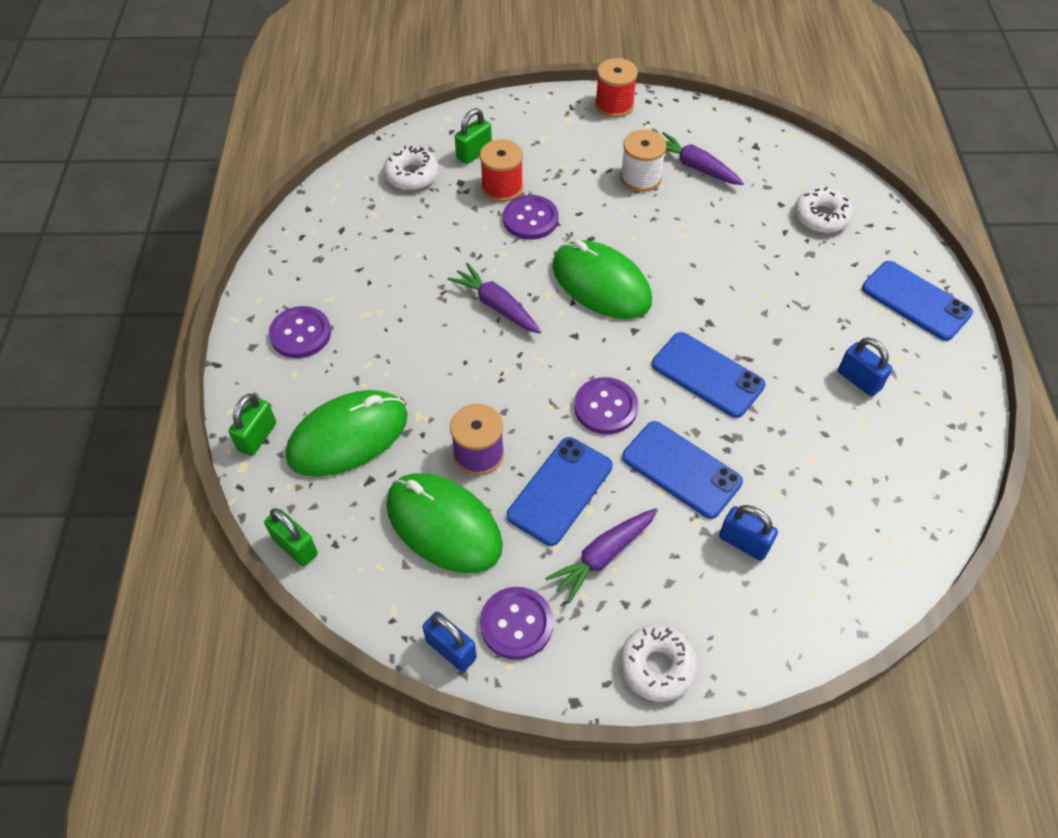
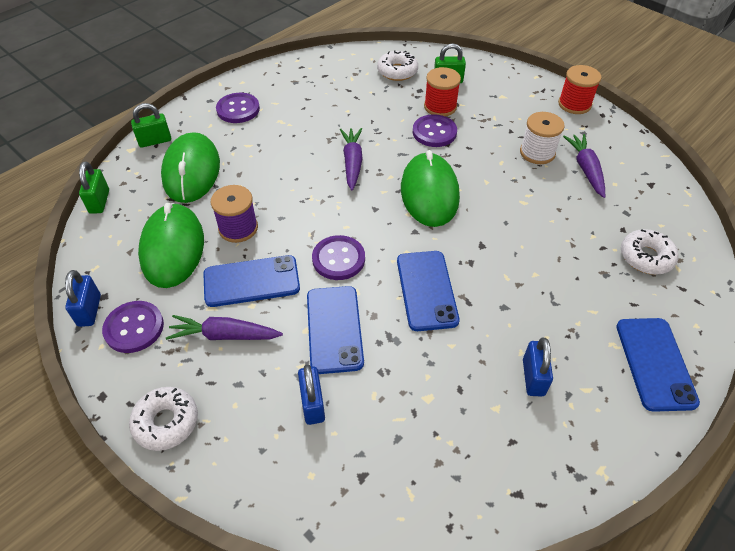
camera: 45 degrees right, 5 degrees down
green mouse [286,390,408,477] -> green mouse turned 75 degrees clockwise [161,132,220,203]

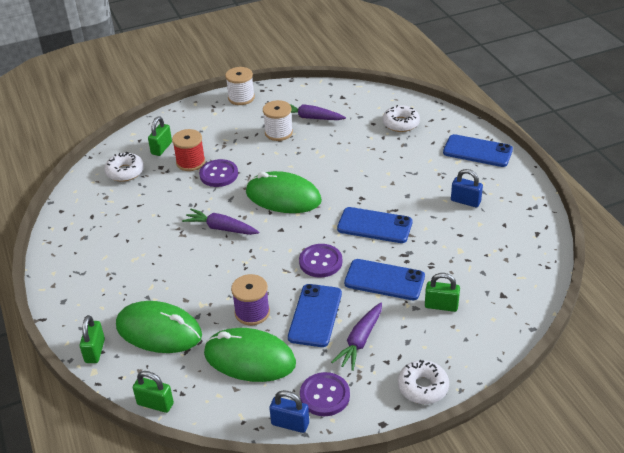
camera: 65 degrees left, 10 degrees down
purple button [216,93,260,123] -> none
blue padlock [298,364,325,425] -> green padlock [425,273,460,312]
red spool [558,65,602,114] -> white spool [225,67,255,105]

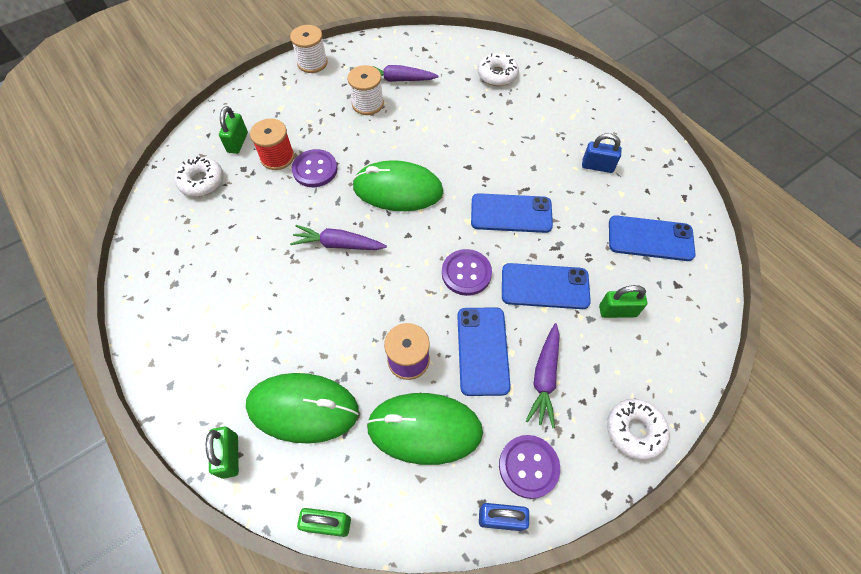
camera: 15 degrees left, 20 degrees up
blue phone [443,134,513,167] -> blue phone moved to [609,215,696,261]

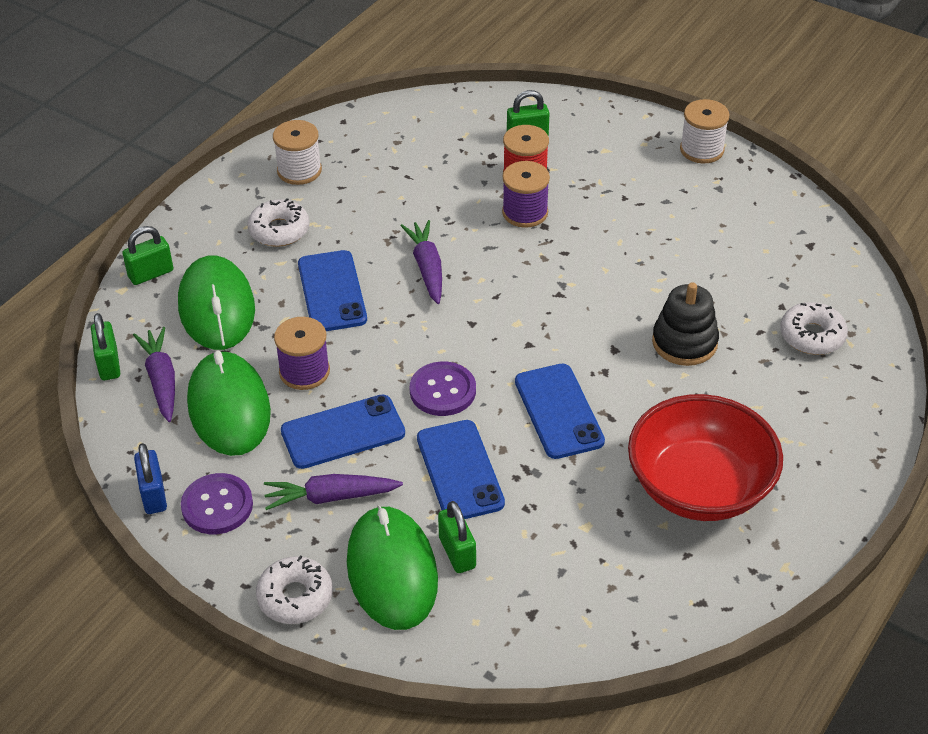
camera: 70 degrees right, 15 degrees down
white donut [175,156,223,197] -> white donut moved to [248,198,309,247]
purple button [292,149,338,187] -> purple spool [502,161,550,228]
white spool [347,65,384,115] -> white spool moved to [273,120,322,185]
green mouse [352,160,443,211] -> green mouse moved to [347,505,438,630]
purple carrot [372,65,439,82] -> purple carrot moved to [133,327,175,422]
blue padlock [582,133,622,173] -> red bowl [628,394,783,521]
blue phone [609,215,696,261] -> blue phone moved to [298,250,367,331]
none -> black stacking toy [652,282,719,366]

